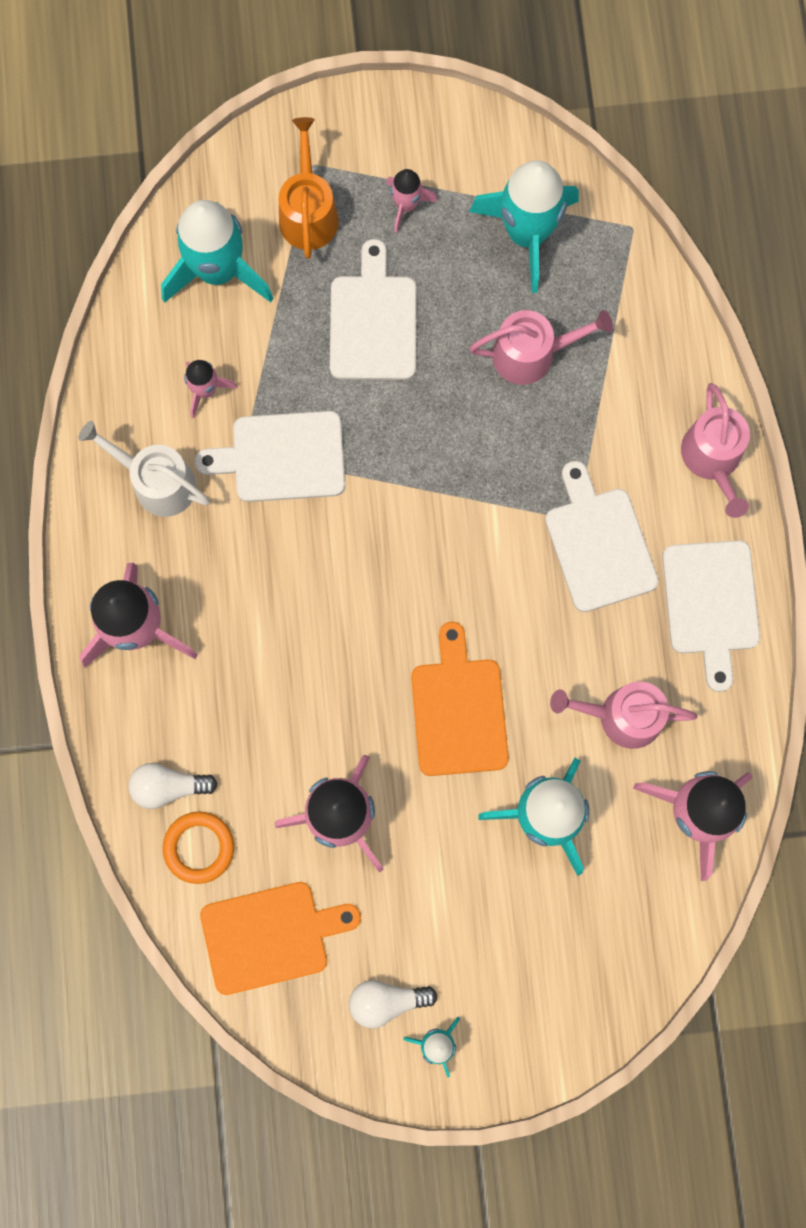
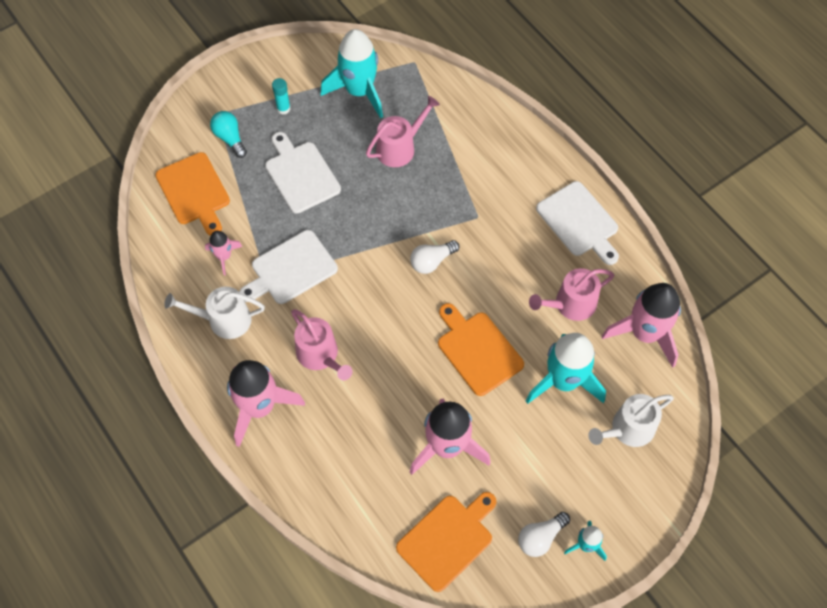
camera: 30 degrees left, 15 degrees down
white light bulb [128,763,218,809] -> white light bulb moved to [410,240,459,274]
turquoise rocket [161,200,273,303] -> orange cutting board [155,152,230,236]
orange ring [162,812,234,884] -> none
orange watering can [279,117,339,259] -> turquoise light bulb [210,111,247,158]
pink rocket [386,169,437,233] -> turquoise glue stick [272,78,291,115]
white cutting board [545,461,659,612] -> none
pink watering can [681,383,750,518] -> pink watering can moved to [291,309,352,380]
none -> white watering can [588,394,674,447]

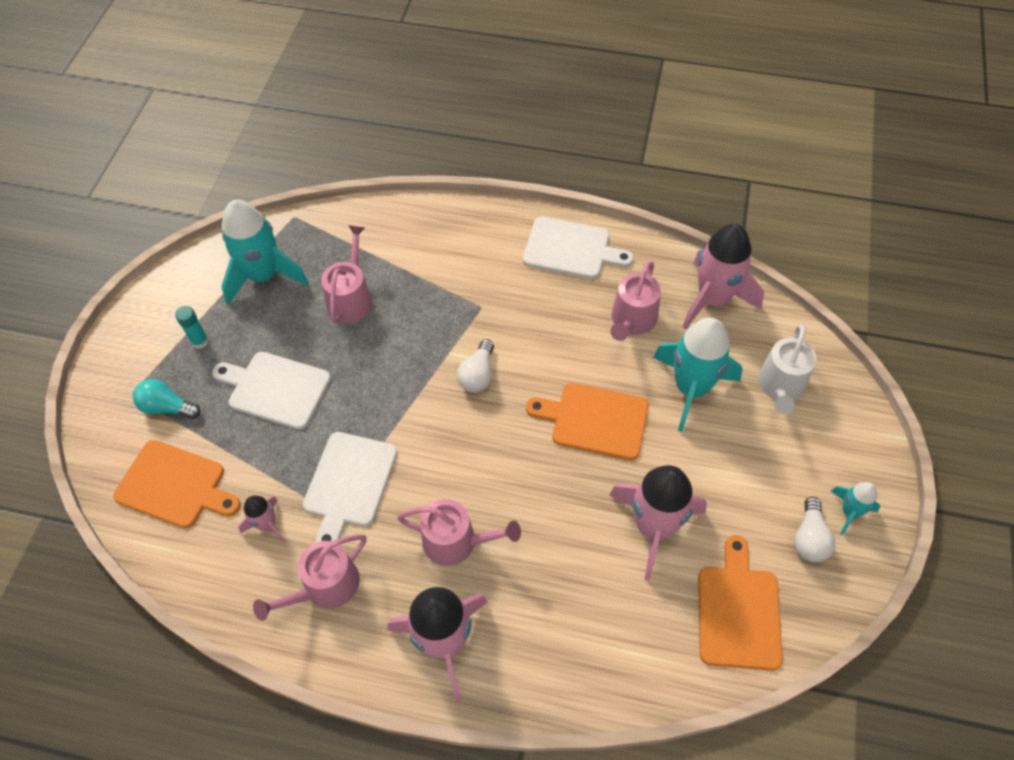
camera: 40 degrees left, 5 degrees down
white watering can [164,287,265,339] -> pink watering can [253,534,367,621]

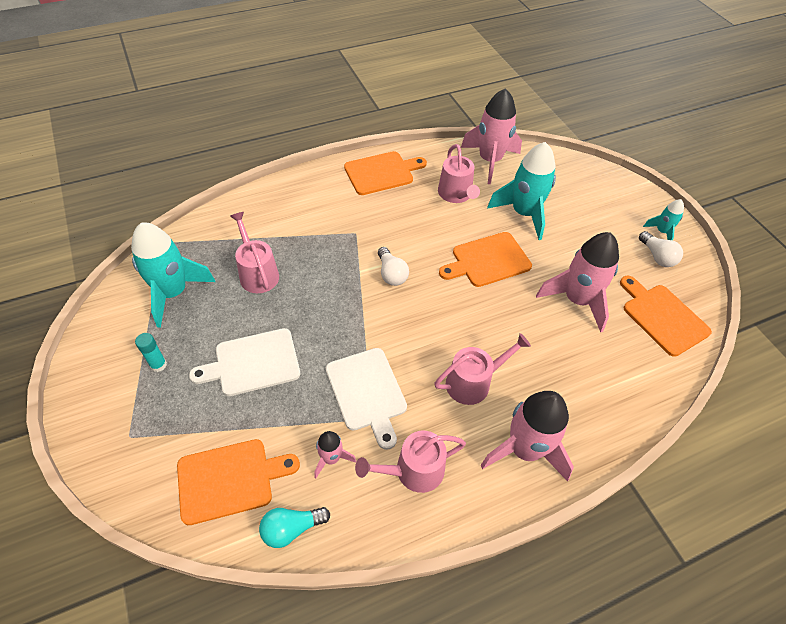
camera: 40 degrees left, 5 degrees down
turquoise light bulb [133,379,201,419] -> turquoise light bulb moved to [259,507,330,548]
pink watering can [253,534,367,621] -> pink watering can turned 60 degrees clockwise [355,431,466,493]
white cutting board [523,217,634,279] -> orange cutting board [344,151,427,195]
white watering can [758,324,817,414] -> none

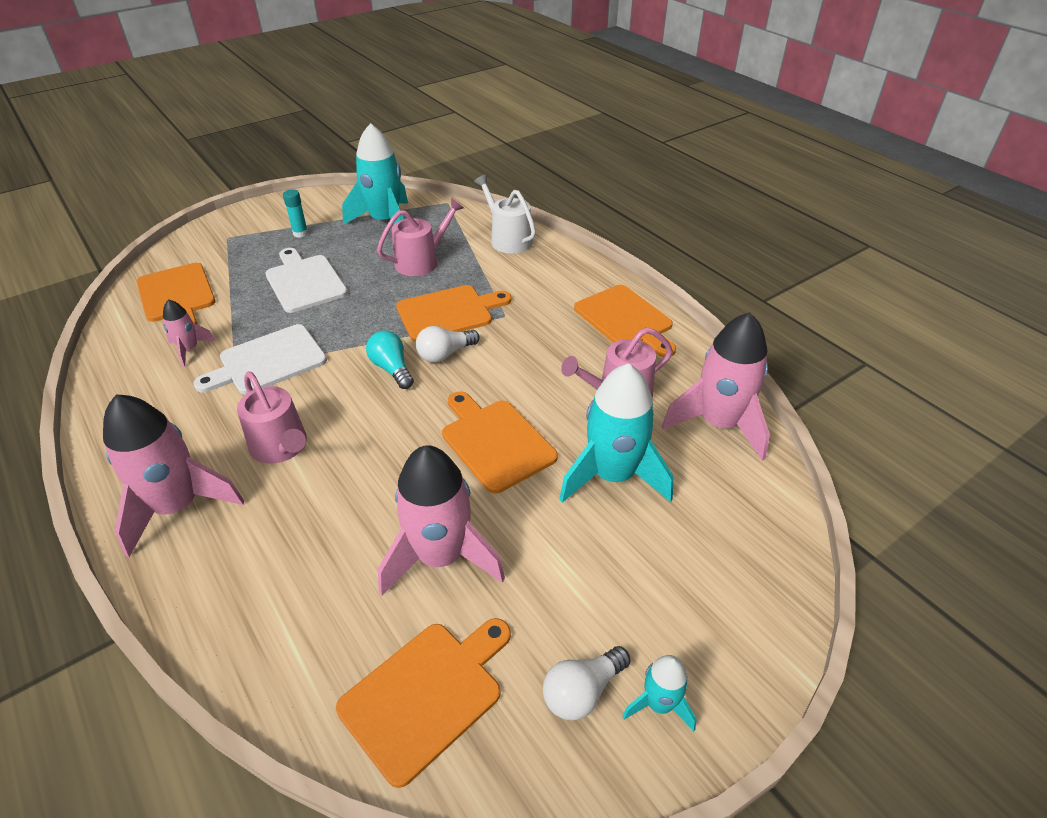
camera: 80 degrees right, 10 degrees down
turquoise light bulb [259,507,330,548] -> turquoise light bulb moved to [366,330,414,389]
pink watering can [355,431,466,493] -> none
none -> orange cutting board [396,285,512,342]
none -> white watering can [474,174,536,253]

